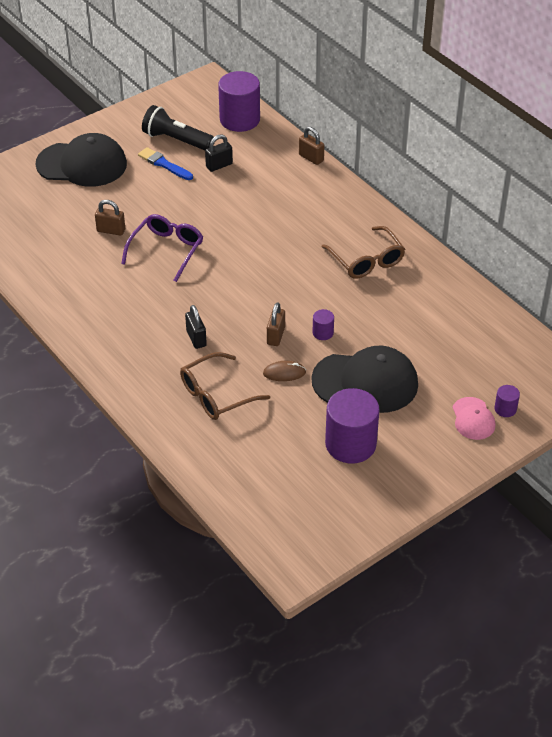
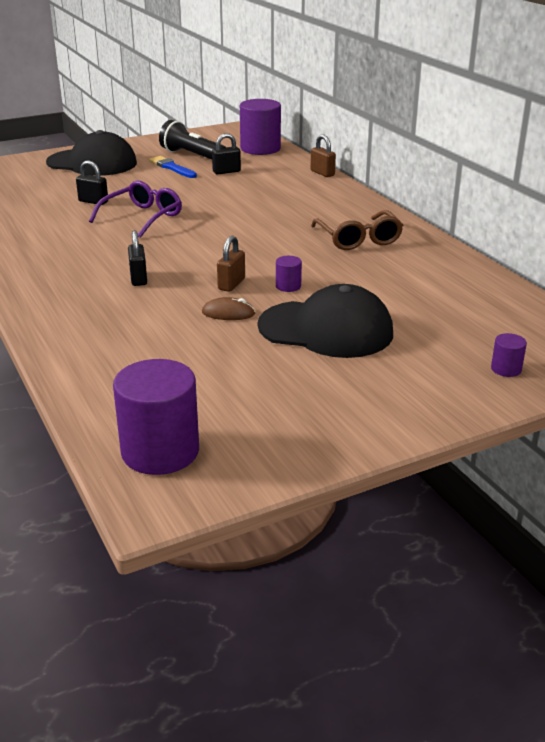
camera: 10 degrees right, 15 degrees down
brown padlock [95,200,125,236] -> black padlock [76,160,108,205]
brown glasses [180,352,270,420] -> none
purple cylinder [325,388,379,463] -> purple cylinder moved to [113,359,199,475]
pink cap [452,397,496,440] -> none

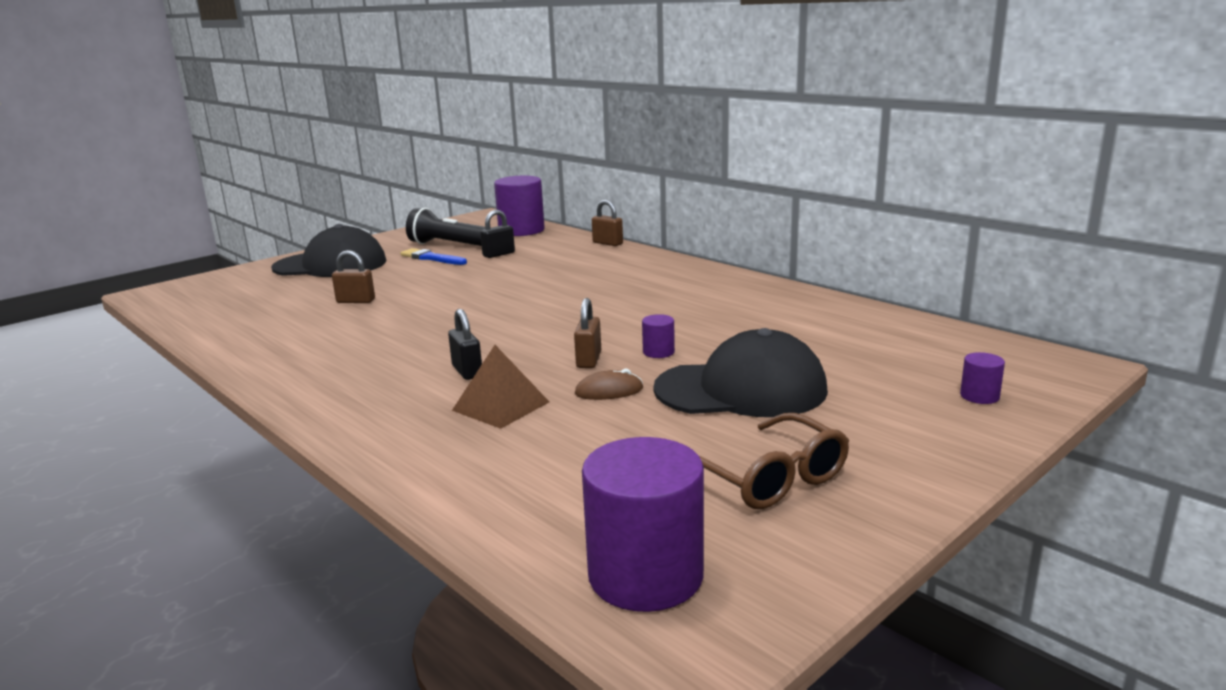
camera: 15 degrees left, 10 degrees down
black padlock [76,160,108,205] -> brown padlock [332,250,375,303]
purple glasses [89,180,182,238] -> none
brown glasses [311,210,403,250] -> brown glasses moved to [698,413,849,509]
none -> brown pyramid [452,345,549,429]

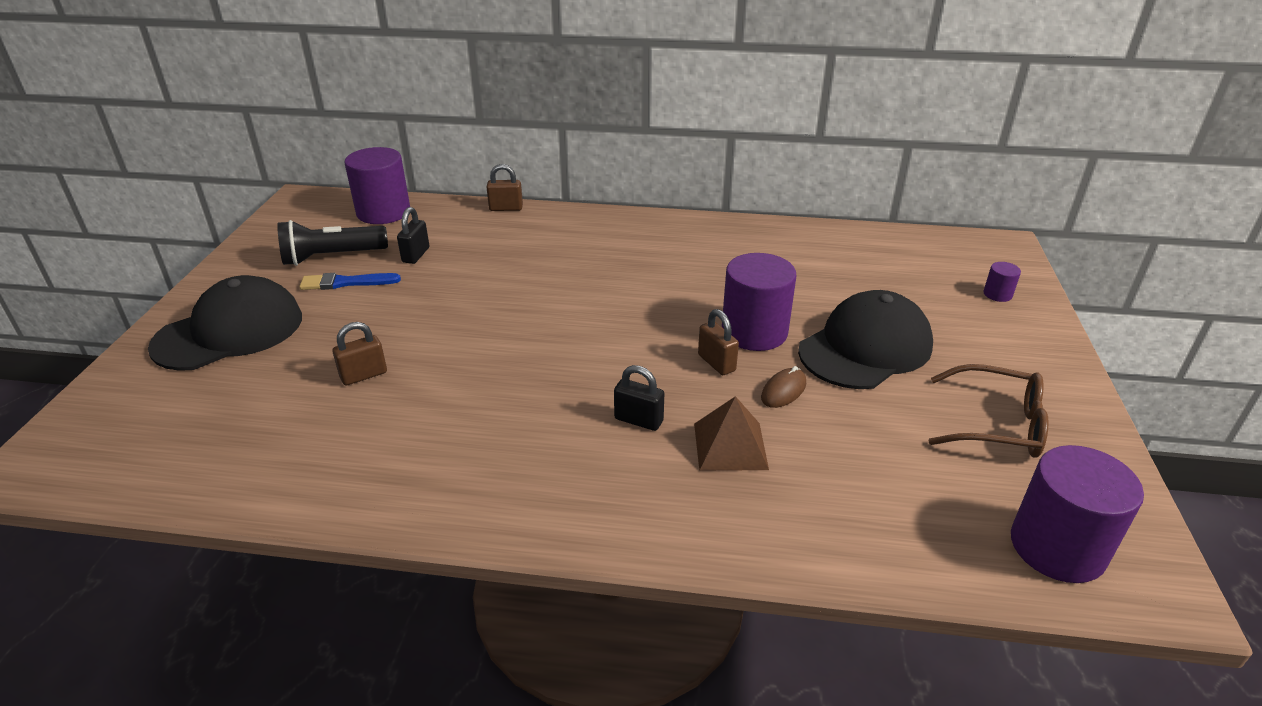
camera: 40 degrees left, 15 degrees up
purple cylinder [642,314,675,358] -> purple cylinder [722,253,796,351], size x2.24

